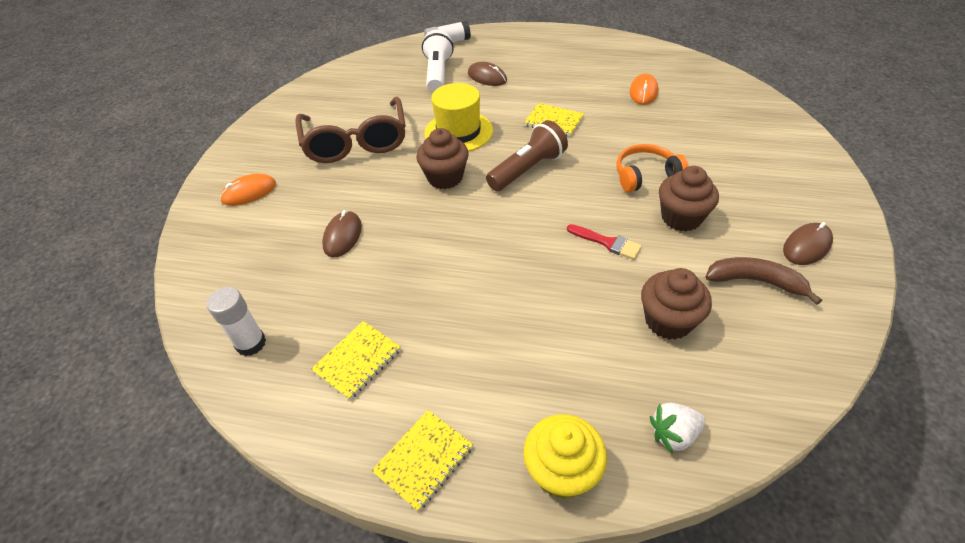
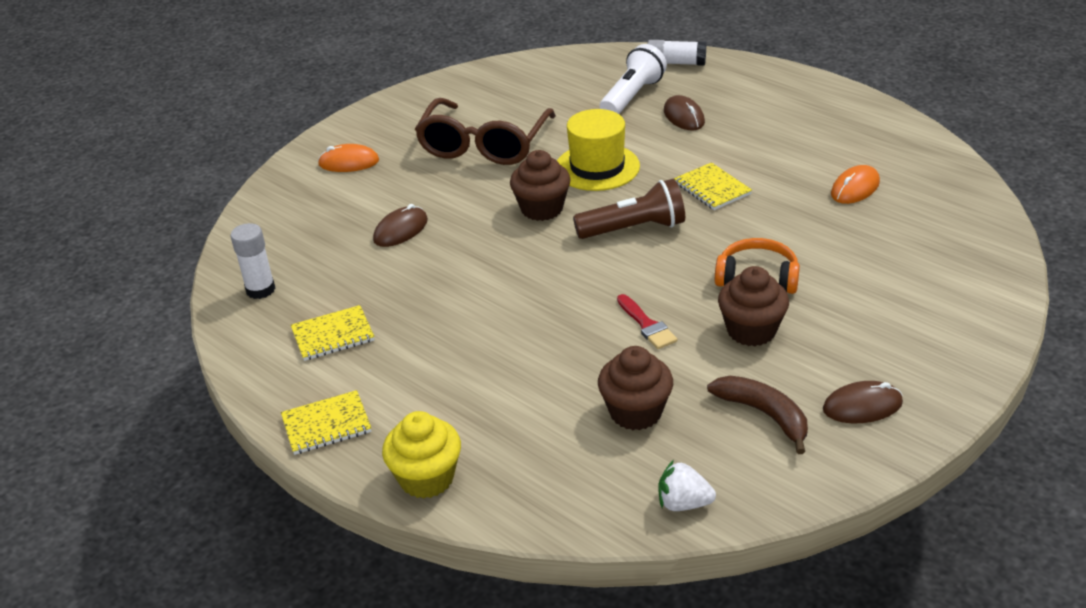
camera: 30 degrees right, 10 degrees down
white strawberry [650,403,705,454] -> white strawberry moved to [658,460,716,511]

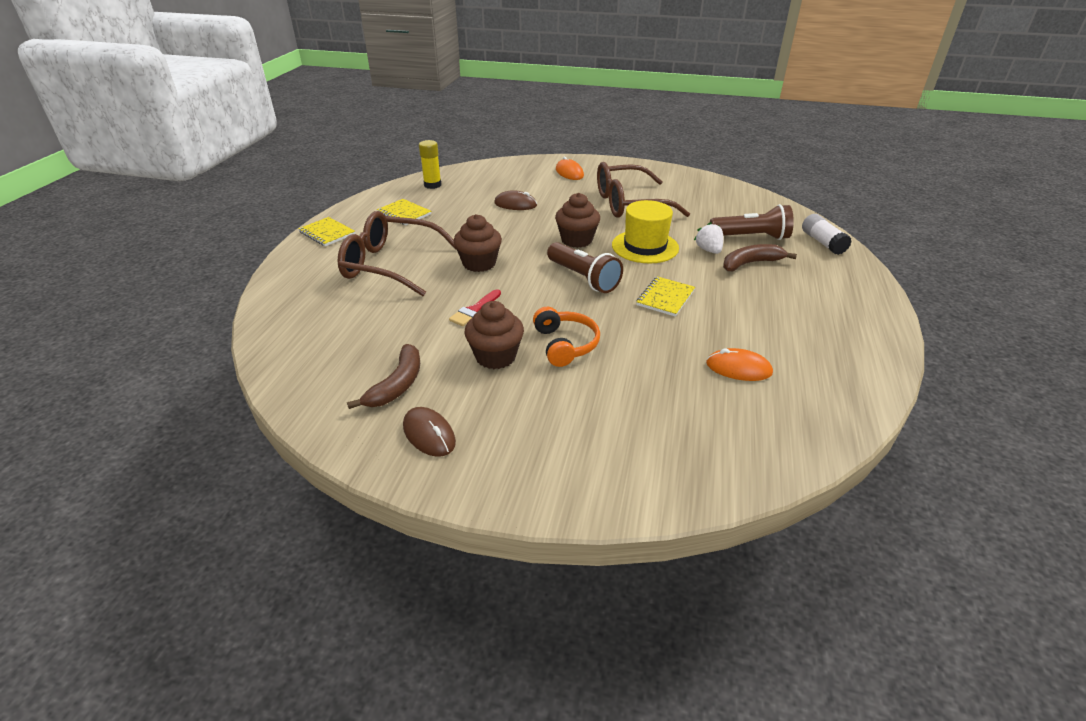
camera: 60 degrees right, 0 degrees up
white glue stick [231,223,275,299] -> yellow glue stick [419,140,442,189]
yellow cupcake [382,411,461,499] -> none
brown cupcake [598,346,673,430] -> brown cupcake moved to [454,214,502,272]
white flashlight [600,44,667,114] -> brown flashlight [710,204,794,240]
white strawberry [658,460,716,511] -> white strawberry moved to [694,222,723,254]
brown mouse [664,95,705,131] -> brown banana [723,244,797,271]
none -> brown glasses [337,211,457,296]

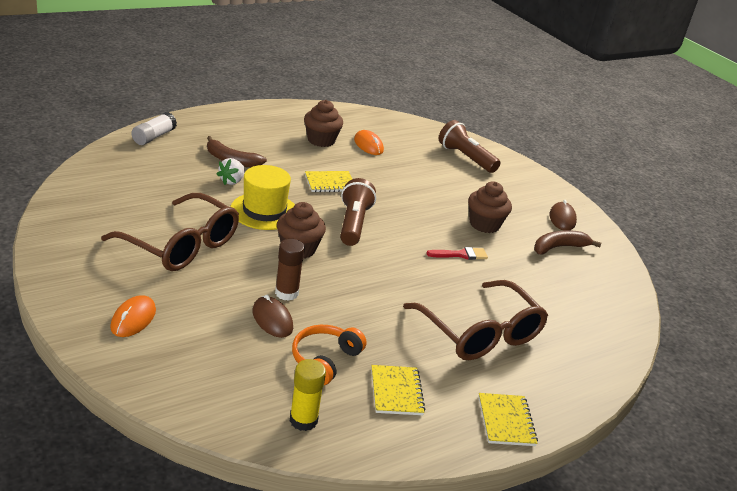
camera: 140 degrees left, 5 degrees down
brown cupcake [454,214,502,272] -> brown cupcake moved to [304,100,343,147]
orange headphones [533,307,600,367] -> orange headphones moved to [292,325,367,385]
brown flashlight [710,204,794,240] -> brown flashlight moved to [439,120,500,173]
none -> brown glue stick [275,239,305,301]

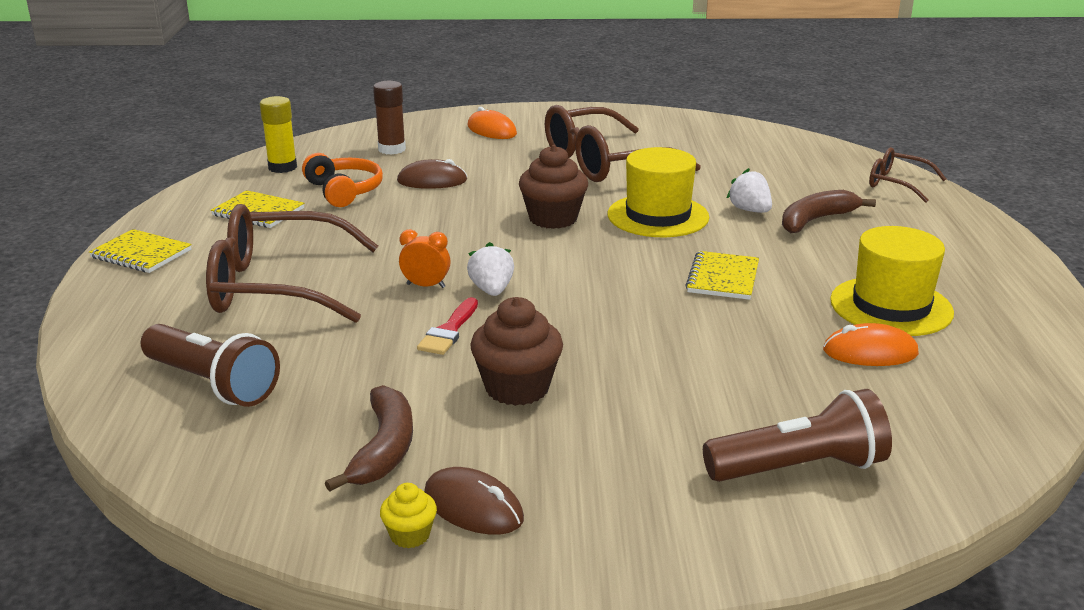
camera: 125 degrees right, 5 degrees down
white glue stick [131,112,177,145] -> brown glasses [869,147,946,203]
brown glue stick [275,239,305,301] -> brown glue stick moved to [373,81,406,155]
brown cupcake [304,100,343,147] -> yellow hat [830,226,954,336]
brown flashlight [340,178,376,246] -> brown flashlight moved to [141,324,280,407]
none -> yellow cupcake [380,483,437,548]
none -> orange clock [399,229,451,288]
none -> white strawberry [467,242,514,296]

